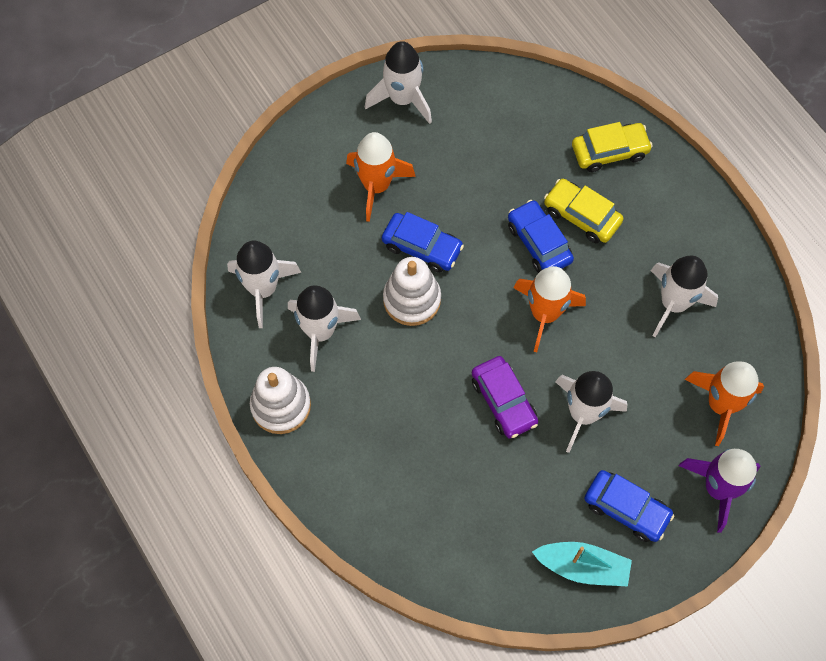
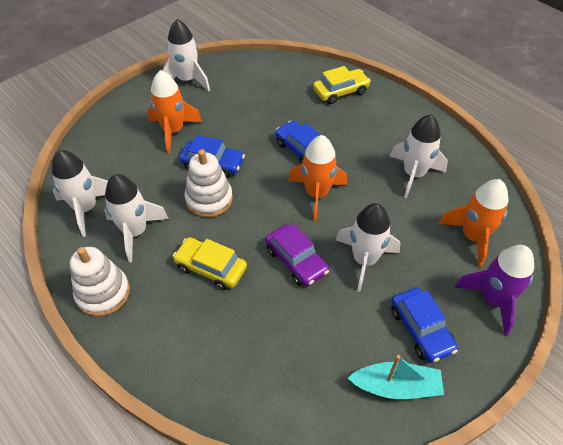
camera: 10 degrees left, 15 degrees down
yellow car [544,179,623,243] -> yellow car moved to [173,237,247,290]
blue car [584,470,674,542] -> blue car turned 45 degrees clockwise [391,287,458,363]

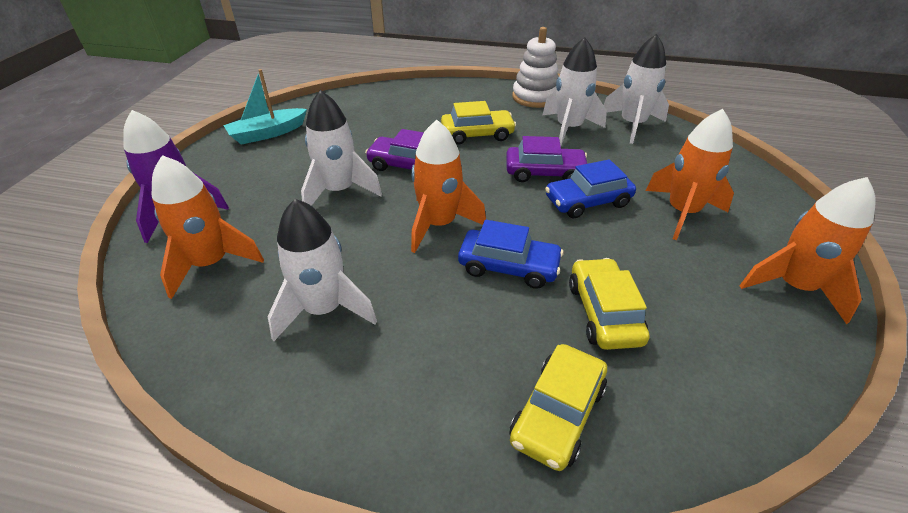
camera: 145 degrees right, 10 degrees down
white rocket [162,19,210,91] -> orange rocket [739,177,876,324]
white stacking toy [185,149,233,217] -> purple car [506,136,587,182]
blue car [391,287,458,363] -> none
none -> yellow car [569,258,649,350]

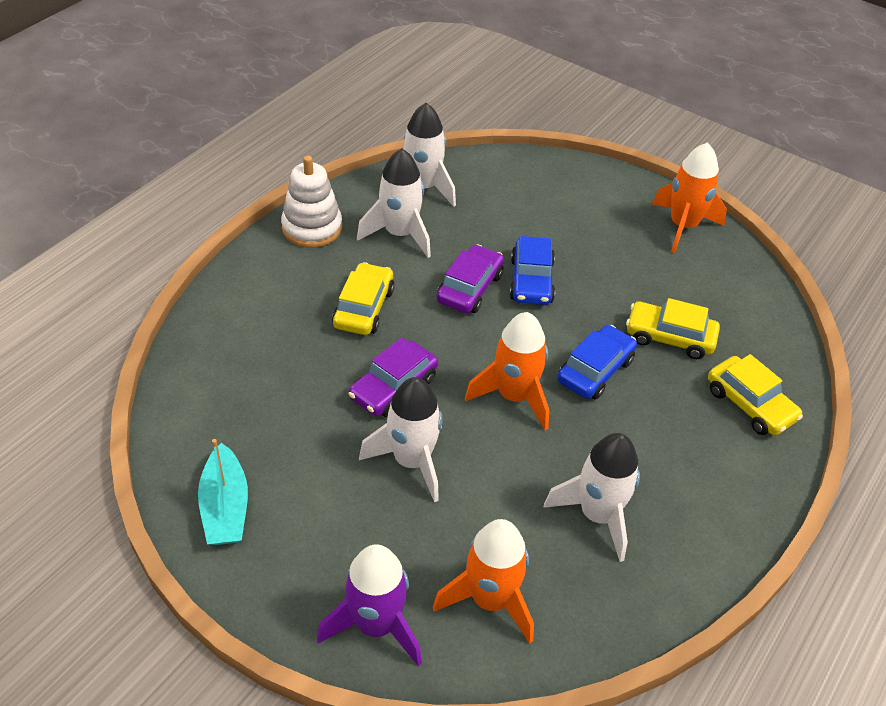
camera: 70 degrees left, 5 degrees up
orange rocket [646,109,734,240] -> none

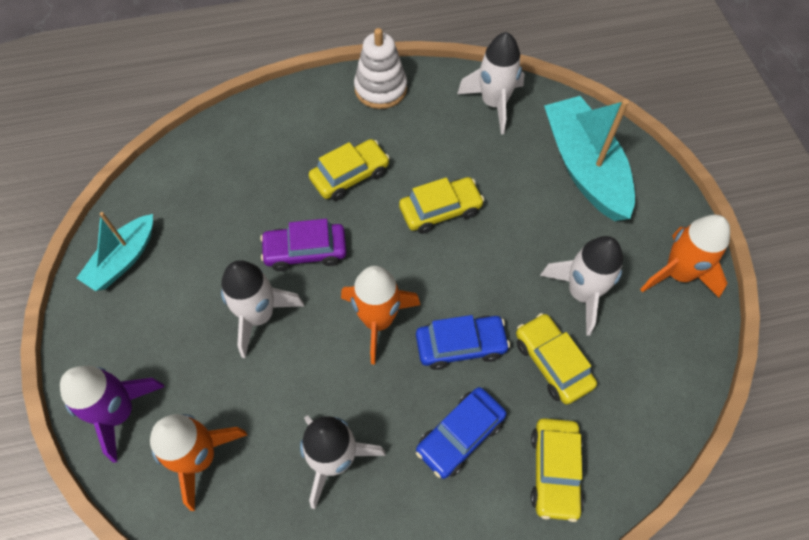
camera: 45 degrees right, 15 degrees up
white rocket [357,148,431,258] -> white rocket moved to [540,236,623,336]
purple car [437,244,504,313] -> yellow car [399,177,484,234]
blue car [510,236,555,305] -> blue car moved to [416,387,507,479]
none -> turquoise boat [544,96,635,221]

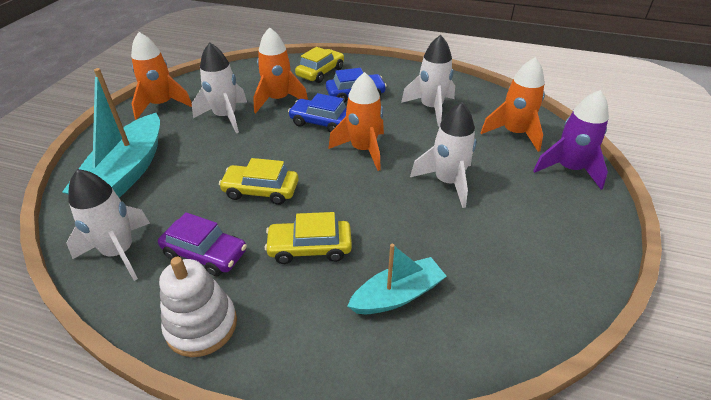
camera: 150 degrees left, 20 degrees down
turquoise boat [76,212,153,291] -> turquoise boat moved to [347,244,447,314]
purple car [260,219,347,271] -> purple car moved to [158,212,247,276]
yellow car [516,313,597,404] -> orange rocket [253,27,308,113]

